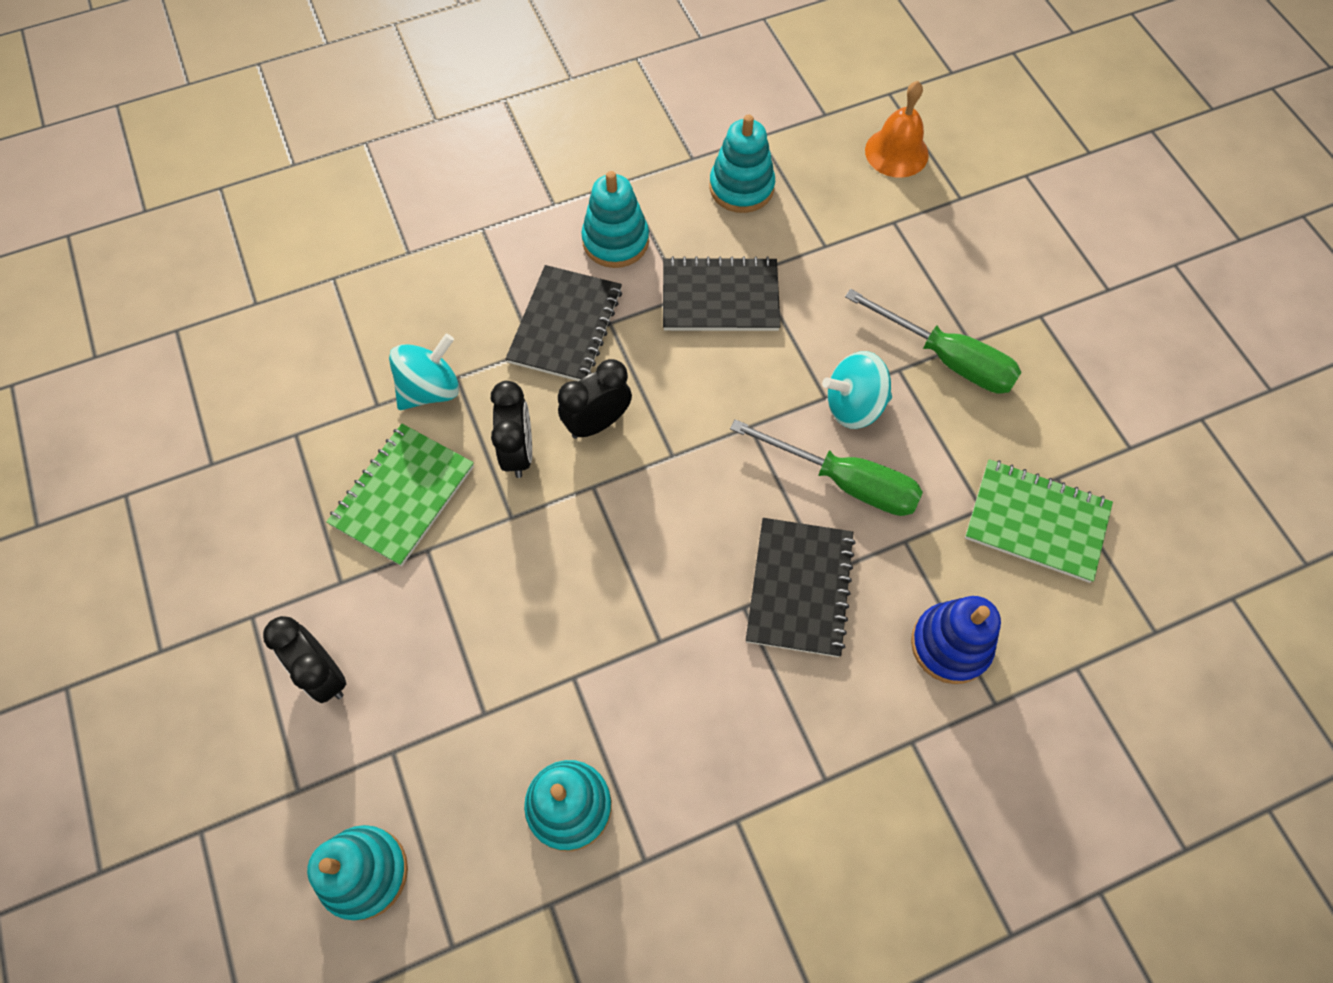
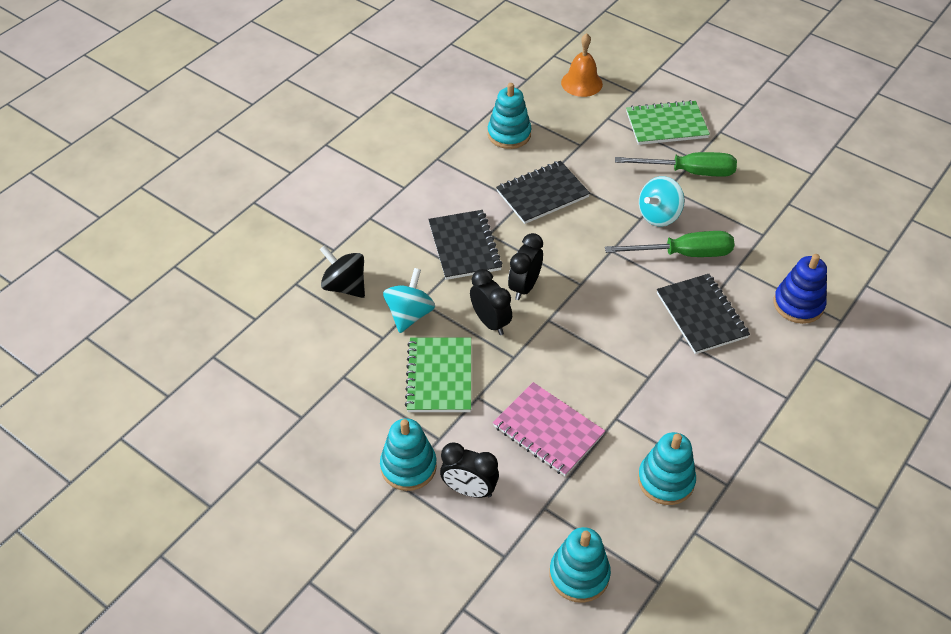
camera: 30 degrees left, 15 degrees down
turquoise stacking toy [581,171,649,268] -> turquoise stacking toy moved to [380,418,437,491]
green notebook [965,459,1113,583] -> green notebook moved to [626,100,710,145]
none -> black spinning top [320,245,365,298]
none -> pink notebook [493,382,605,476]

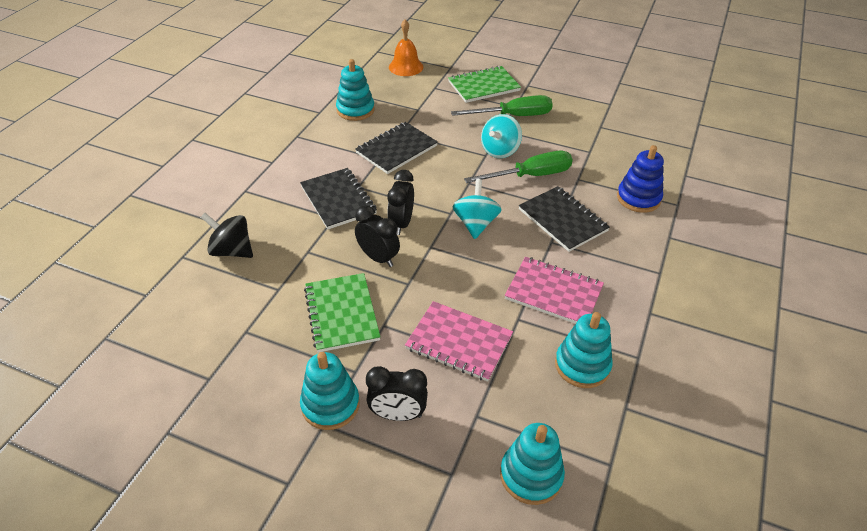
camera: 15 degrees left, 5 degrees down
turquoise spinning top [383,268,435,333] -> turquoise spinning top moved to [452,179,502,239]
none -> pink notebook [505,257,604,324]

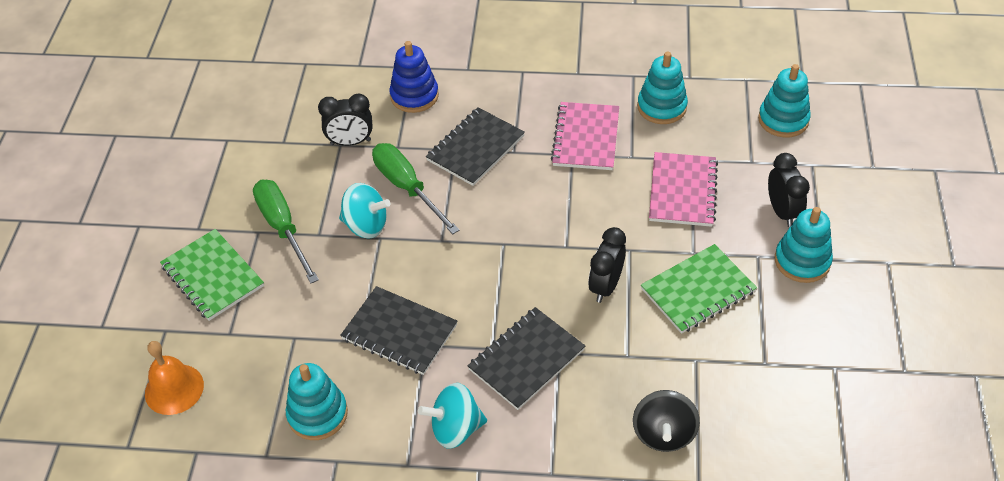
camera: 105 degrees left, 5 degrees up
black clock [387,170,414,235] -> black clock moved to [318,93,373,146]
turquoise spinning top [452,179,502,239] -> turquoise spinning top moved to [418,383,487,449]

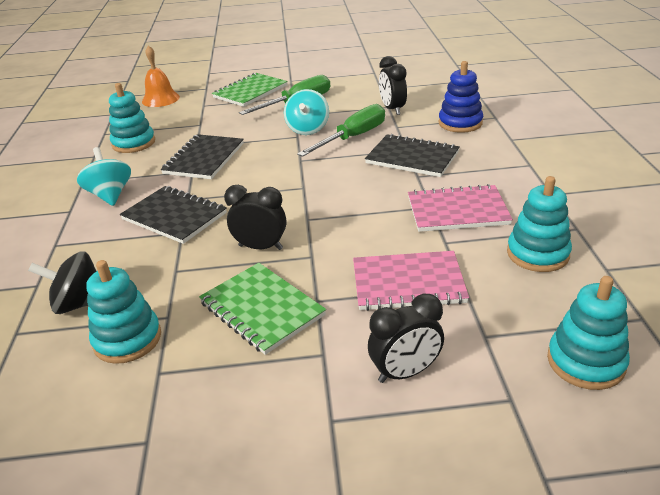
camera: 80 degrees right, 15 degrees down
turquoise stacking toy [775,207,833,283] -> turquoise stacking toy moved to [86,260,161,364]

